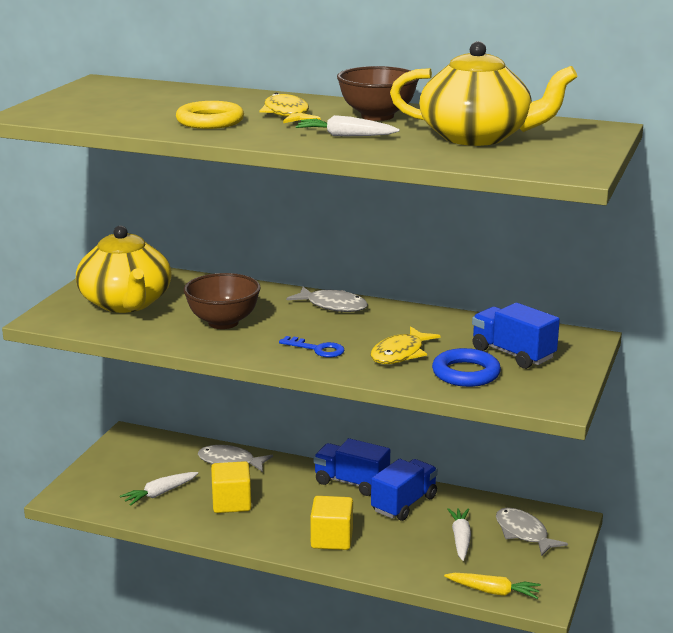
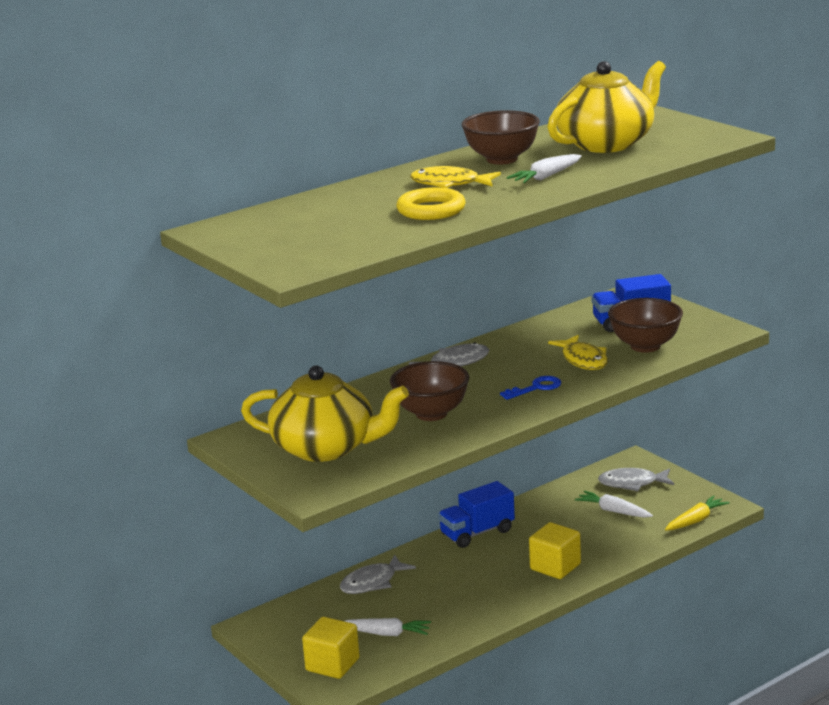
camera: 55 degrees left, 0 degrees up
white carrot [120,472,198,506] -> white carrot turned 75 degrees counterclockwise [345,618,431,636]
yellow cube [211,461,251,513] -> yellow cube moved to [302,617,360,679]
blue truck [371,459,438,521] -> none
blue ring [432,348,501,387] -> brown bowl [608,298,683,353]

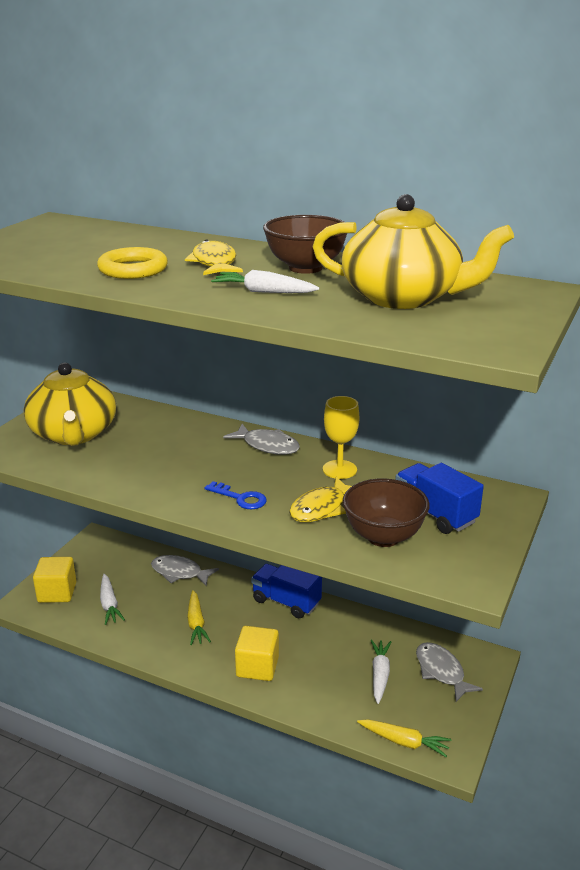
camera: 60 degrees right, 5 degrees up
brown bowl [390,361,469,421] -> none
none -> yellow carrot [187,590,211,645]
none -> yellow goblet [323,396,359,479]

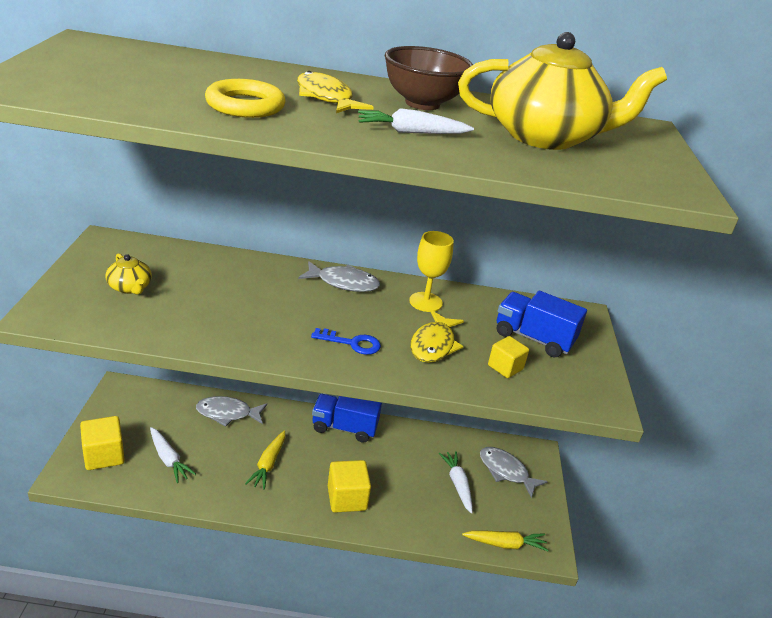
camera: 25 degrees left, 5 degrees up
yellow teapot [23,363,116,446] -> yellow teapot [105,253,152,295], size x0.44
yellow carrot [187,590,211,645] -> yellow carrot turned 45 degrees clockwise [245,431,285,490]
brown bowl [343,478,430,547] -> yellow cube [488,336,529,378]

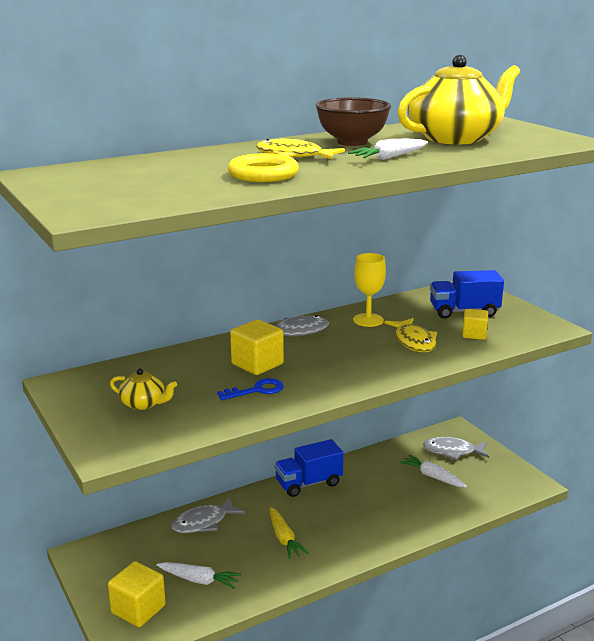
camera: 30 degrees left, 10 degrees down
blue key [311,328,381,355] -> blue key moved to [217,378,284,400]
yellow cube [328,460,371,513] -> yellow cube moved to [230,319,284,375]
yellow carrot [462,531,549,551] -> none

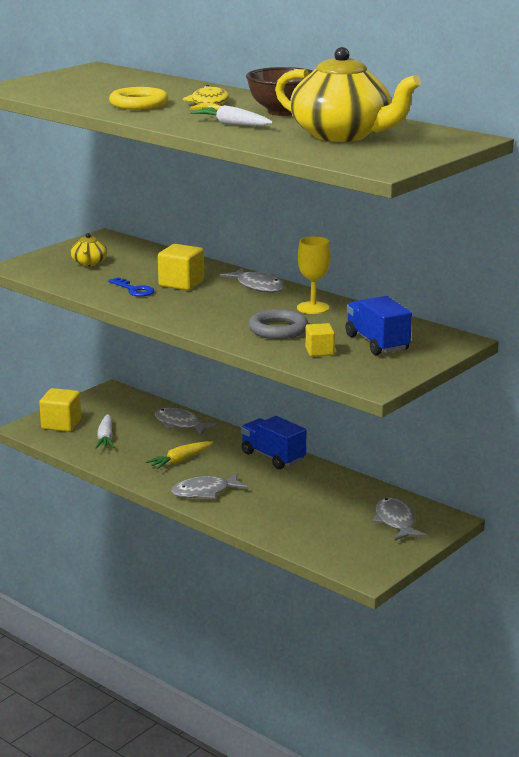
camera: 70 degrees right, 0 degrees up
yellow fish [384,318,437,352] -> grey ring [248,309,308,339]
white carrot [399,454,467,487] -> none
none -> grey fish [171,473,248,499]

